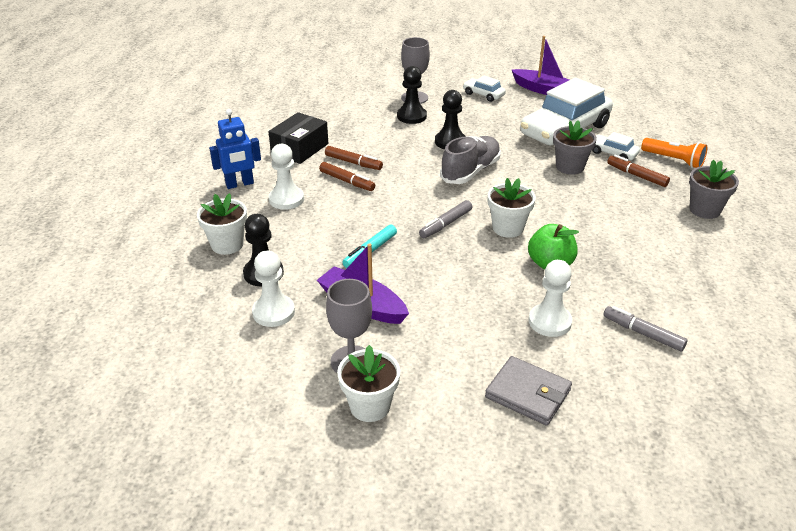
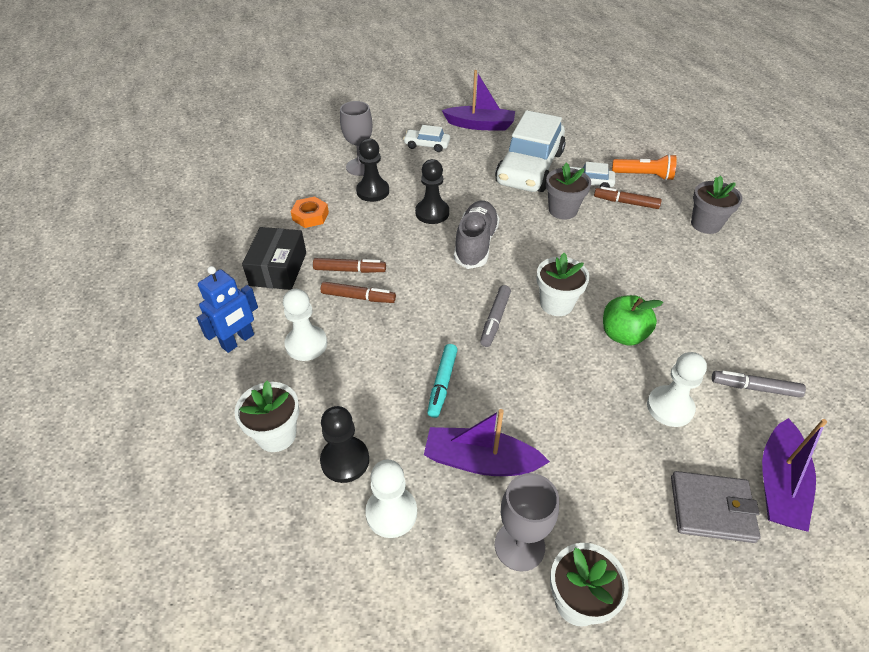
camera: 25 degrees left, 10 degrees up
none -> orange nut [291,196,329,228]
none -> purple boat [762,418,827,532]

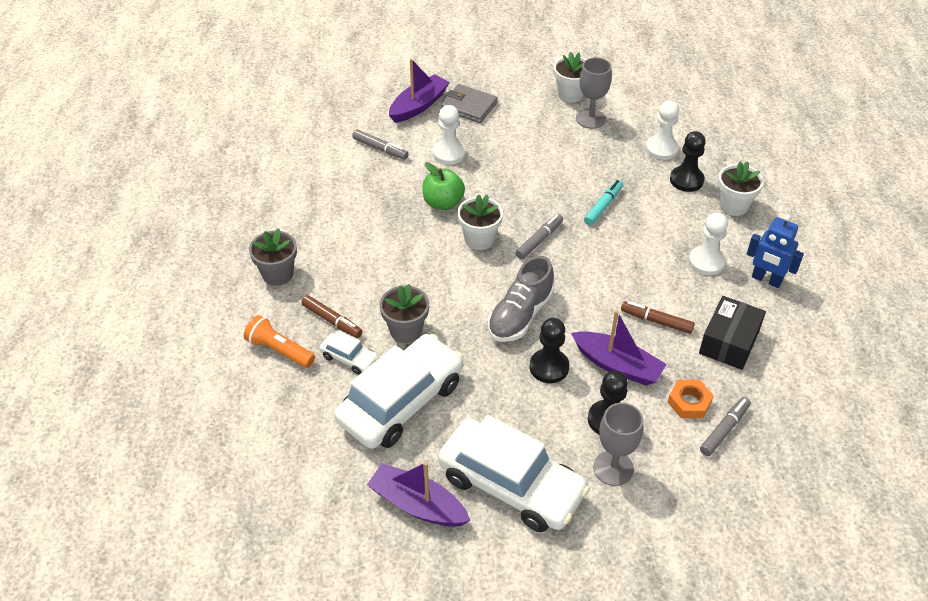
camera: 160 degrees left, 0 degrees up
blue robot [197,266,258,353] -> blue robot turned 120 degrees counterclockwise [747,214,804,288]
brown marker [321,282,396,303] -> none
white car [403,125,450,152] -> white car [438,415,590,532], size x2.27
purple boat [424,409,550,476] -> purple boat moved to [571,310,667,385]
none -> grey marker [700,397,751,456]

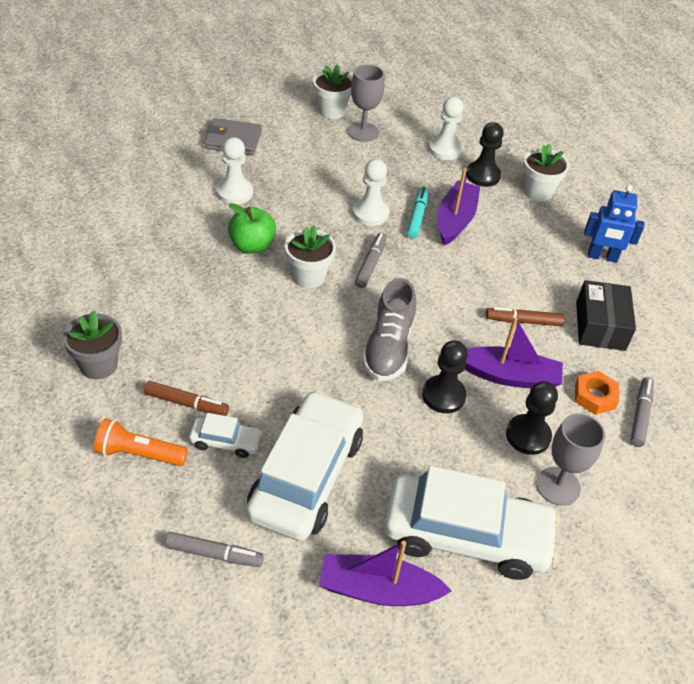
camera: 25 degrees left, 0 degrees up
grey marker [352,129,409,160] -> grey marker moved to [165,532,264,567]
grey flower pot [380,284,429,343] -> none
purple boat [389,58,450,123] -> purple boat moved to [437,168,480,246]
white pawn [689,212,728,275] -> white pawn moved to [353,159,389,226]

